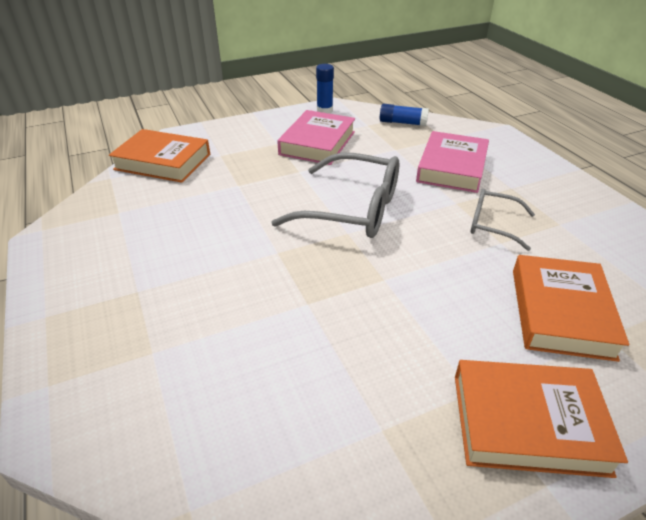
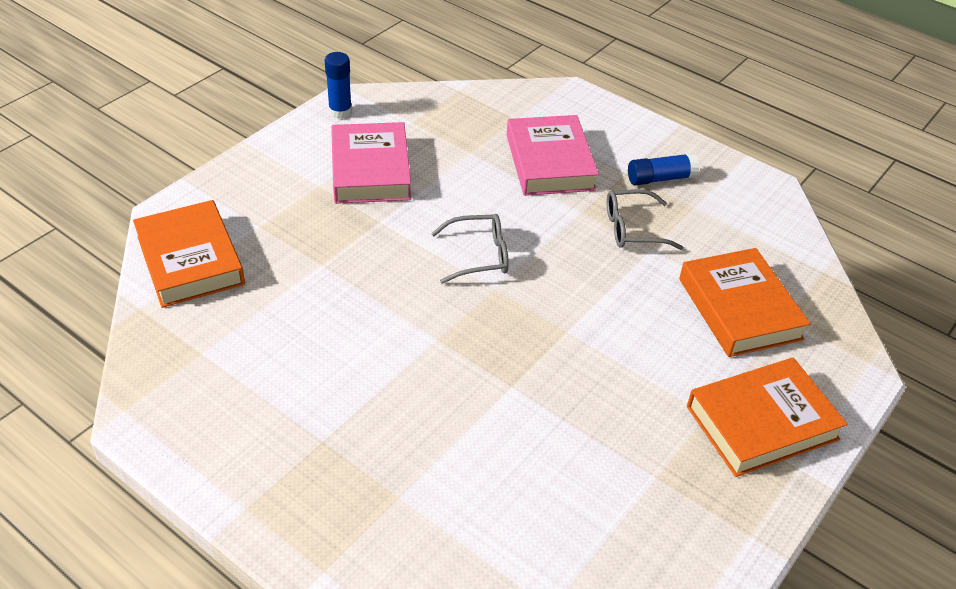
camera: 30 degrees left, 5 degrees up
orange book [109,129,210,183] -> orange book turned 75 degrees clockwise [133,200,245,308]
grey glasses [271,153,399,238] -> grey glasses [431,214,509,284], size x0.55
blue glue stick [380,104,429,126] -> blue glue stick moved to [628,153,699,185]

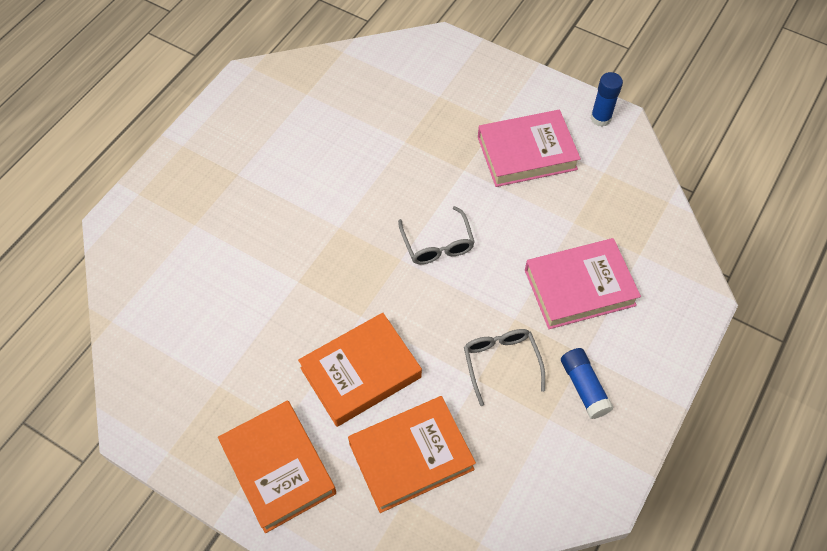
camera: 85 degrees right, 15 degrees up
orange book [133,200,245,308] -> orange book moved to [298,313,422,427]

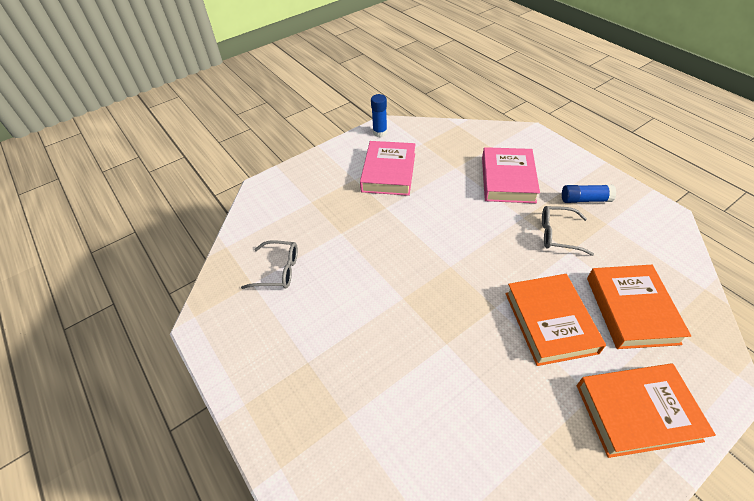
camera: 65 degrees left, 10 degrees down
grey glasses [398,206,475,264] -> grey glasses moved to [241,240,298,289]

